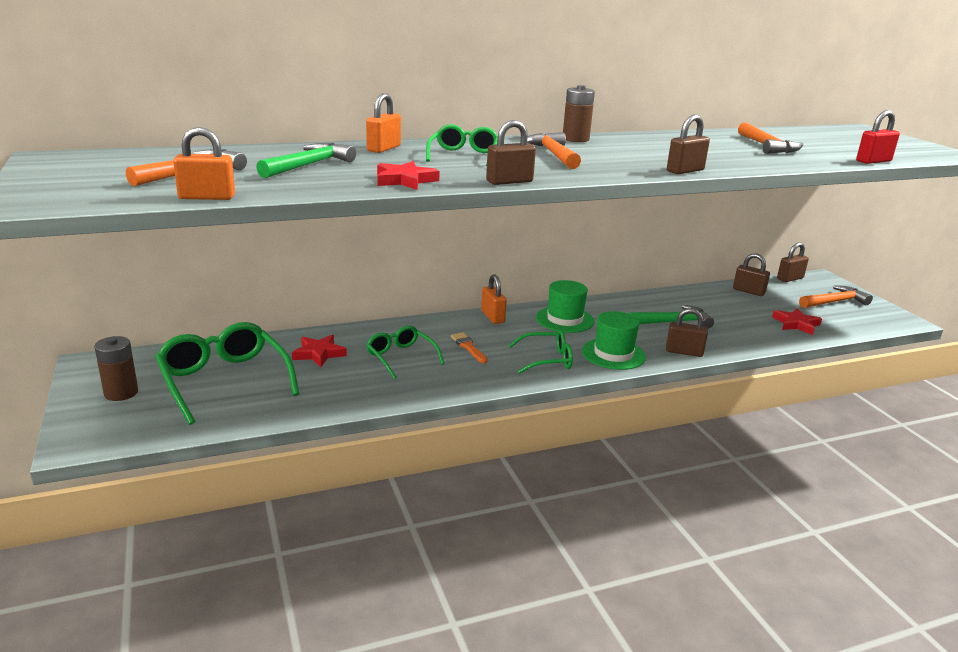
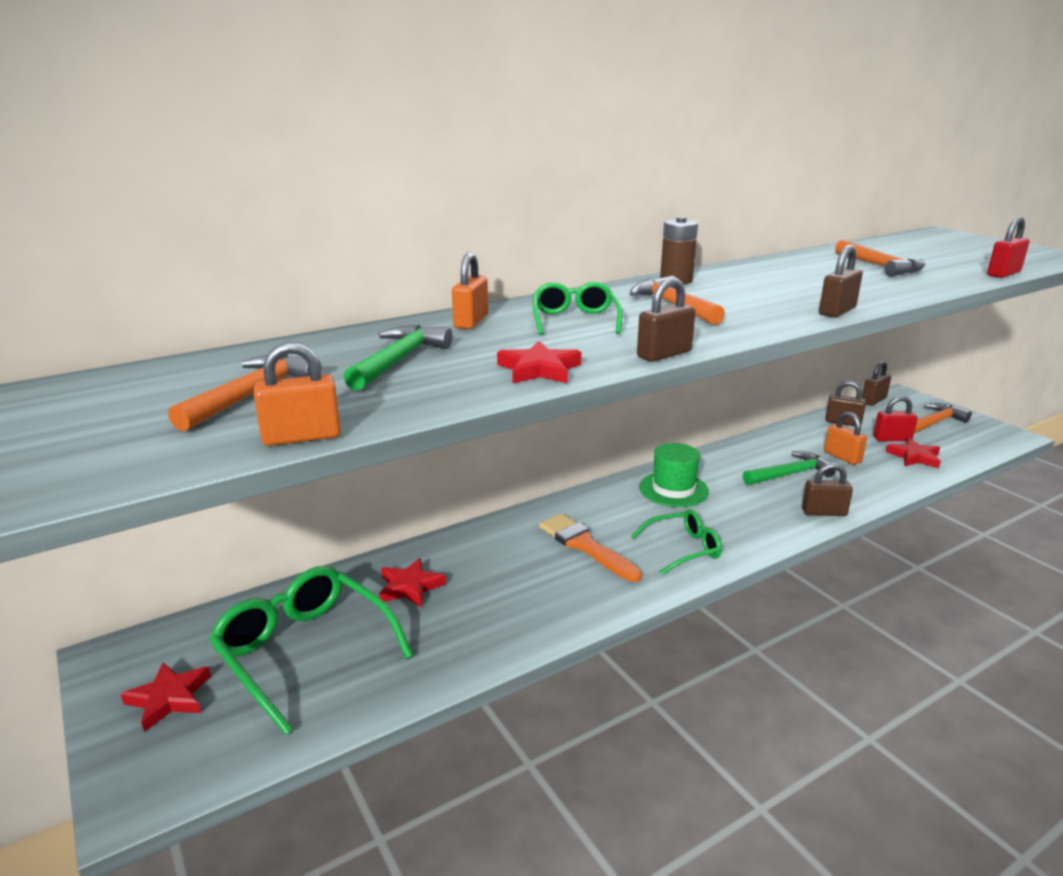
camera: 10 degrees left, 0 degrees up
brown battery [94,336,138,401] -> red star [121,662,211,732]
green glasses [366,325,444,379] -> none
orange brush [451,332,488,363] -> orange brush [539,514,642,582], size x1.71
orange padlock [481,274,507,324] -> orange padlock moved to [824,412,867,465]
green hat [582,311,646,370] -> none
none -> red padlock [873,396,918,441]

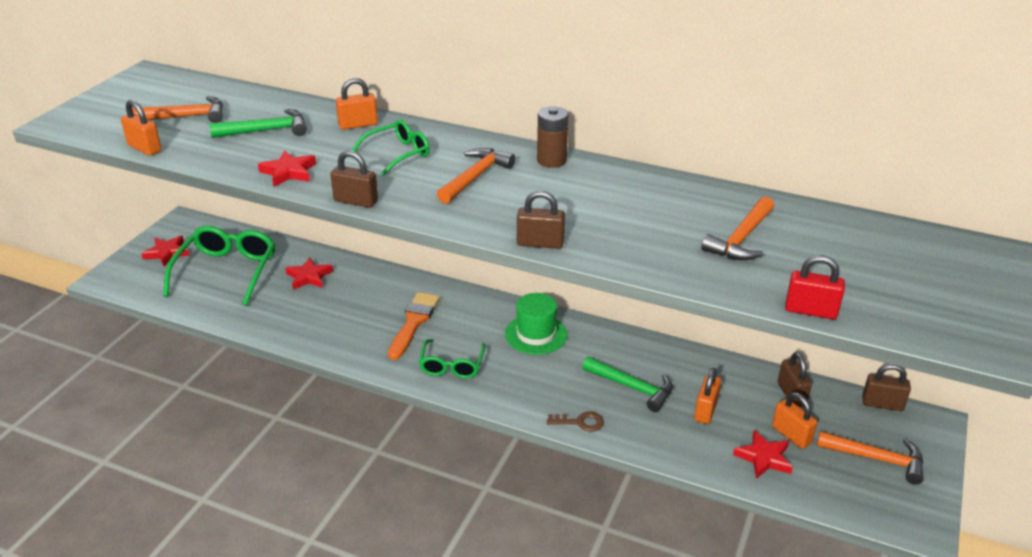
camera: 55 degrees right, 10 degrees up
green glasses [631,509,722,575] -> green glasses turned 60 degrees clockwise [419,339,486,378]
brown padlock [802,463,853,516] -> brown key [547,411,604,431]
red padlock [873,396,918,441] -> orange padlock [772,392,817,449]

